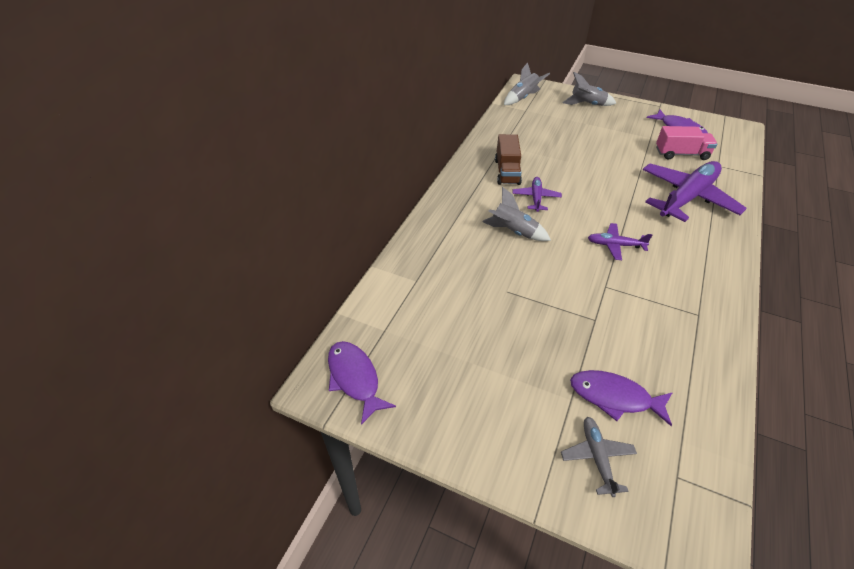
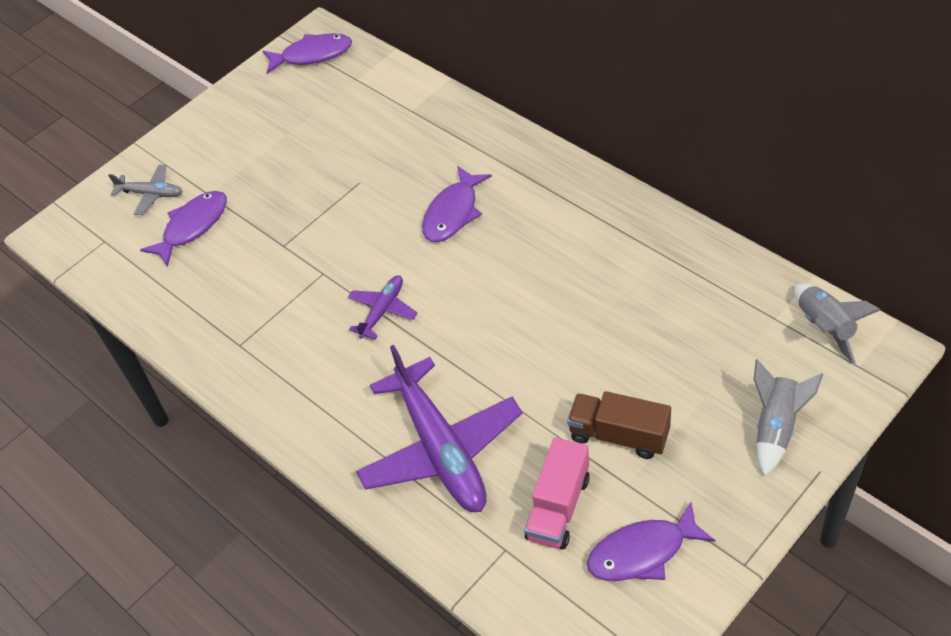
camera: 115 degrees right, 5 degrees up
grey rocket [482,187,551,241] -> purple fish [422,166,492,242]
brown truck [495,134,522,185] -> brown truck moved to [567,391,671,459]
purple plane [512,177,562,212] -> none

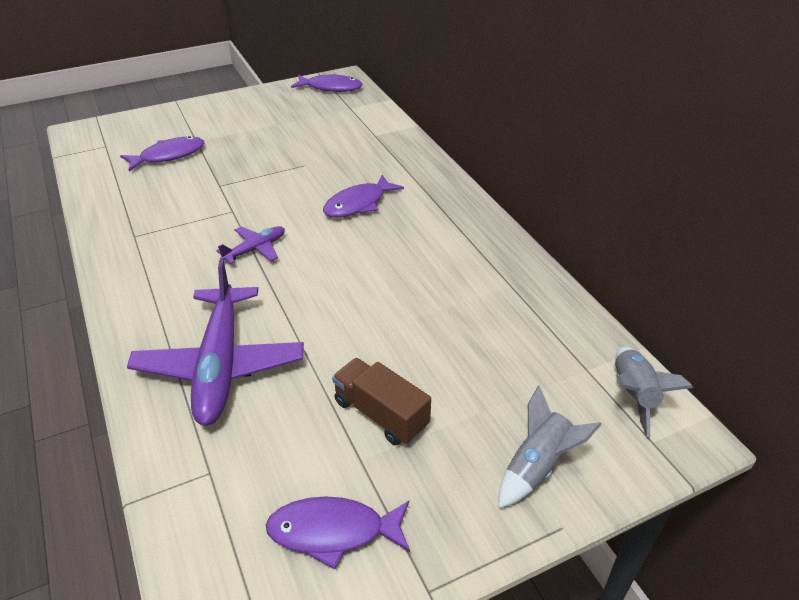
camera: 15 degrees right, 10 degrees down
grey plane [108,164,183,215] -> none
pink truck [525,437,590,549] -> none

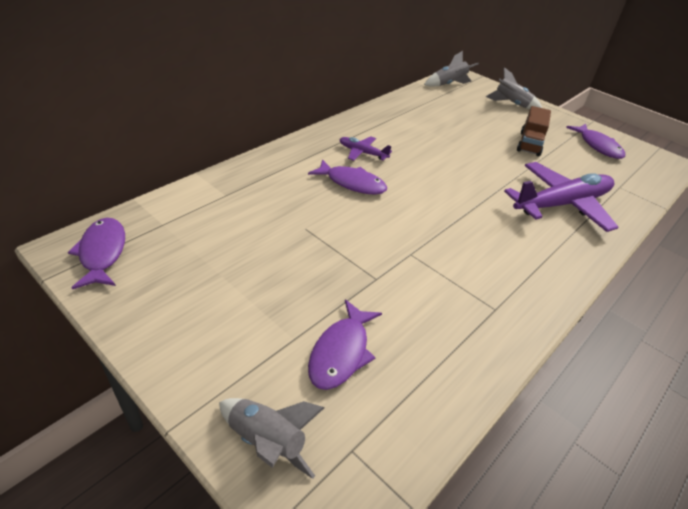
camera: 115 degrees left, 0 degrees up
purple fish [120,136,204,172] -> purple fish turned 105 degrees counterclockwise [308,299,382,390]
purple plane [216,226,285,264] -> purple plane moved to [339,136,392,161]
none -> grey rocket [219,398,324,479]

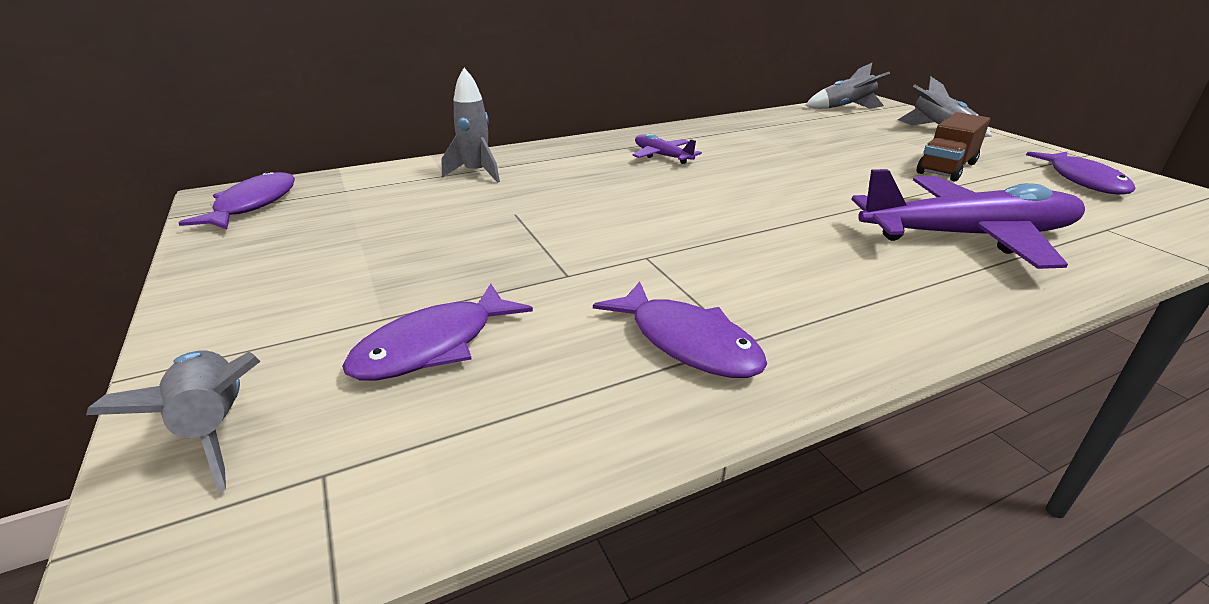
camera: 25 degrees right, 10 degrees down
purple fish [308,159,387,195] -> purple fish moved to [593,281,767,378]
none -> grey rocket [442,68,500,183]

